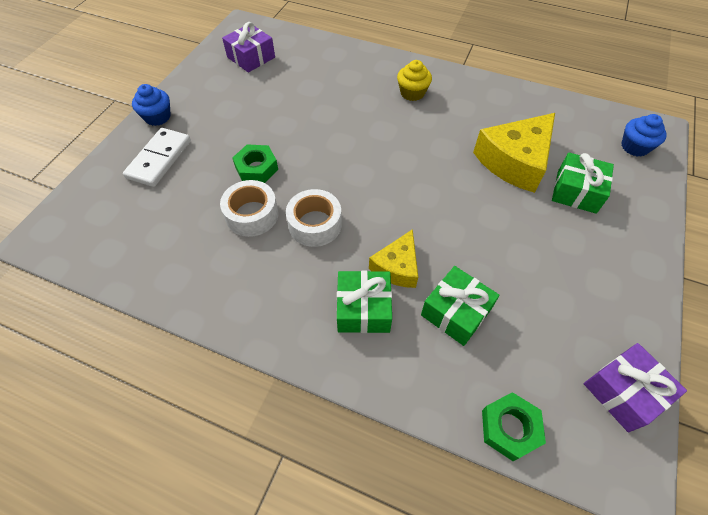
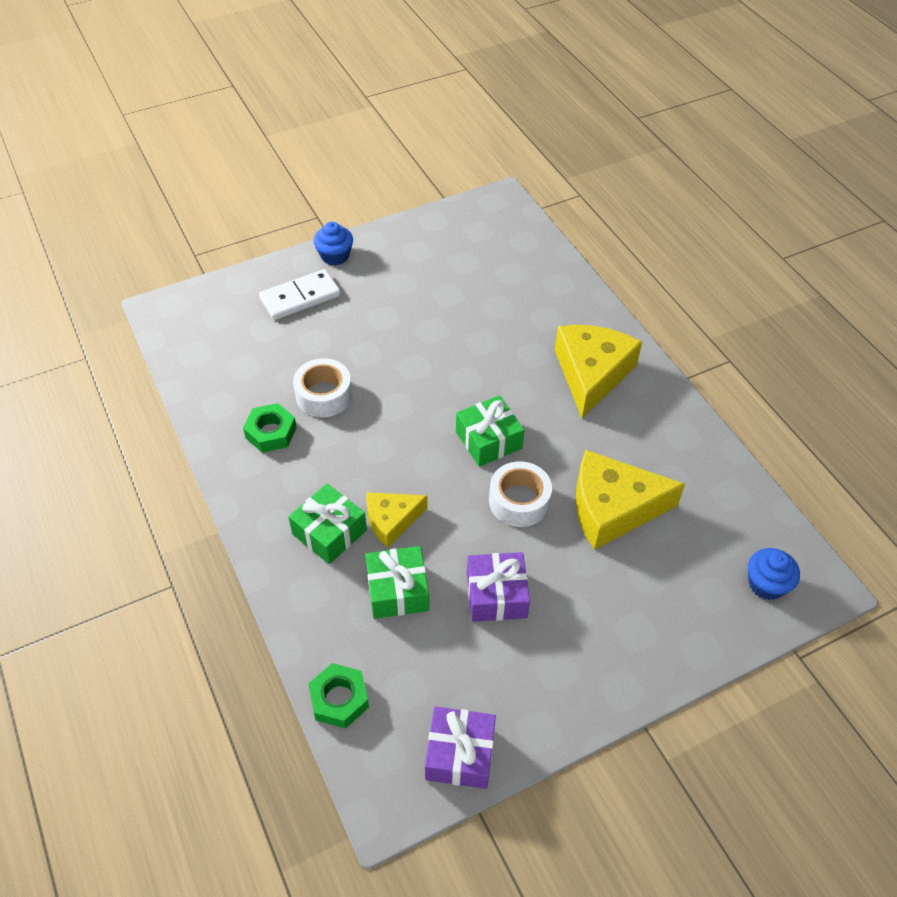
camera: 40 degrees right, 5 degrees down
purple gift [222,22,275,73] -> purple gift moved to [467,552,530,622]
green nut [232,145,278,183] -> green nut moved to [243,403,297,453]
white tape [286,189,342,247] -> white tape moved to [489,461,552,527]
yellow cupcake [397,60,432,101] -> yellow cheese [555,325,642,418]
green gift [552,152,614,214] -> green gift moved to [456,395,524,467]

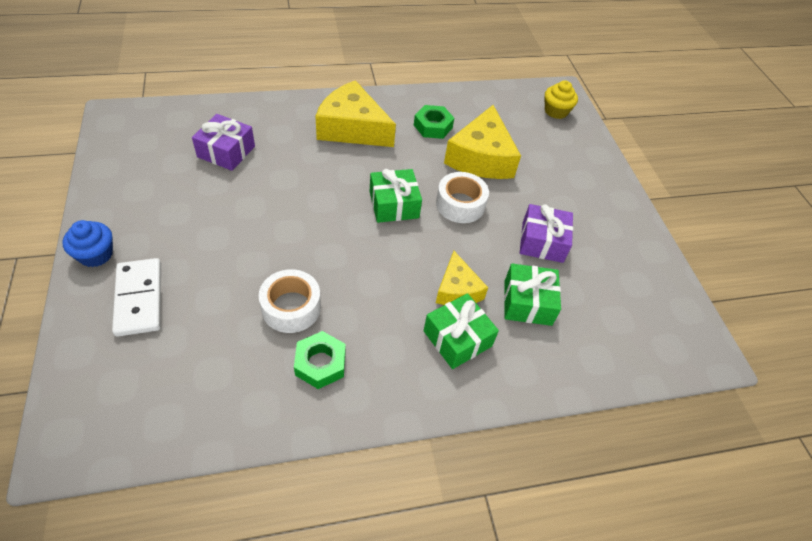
camera: 80 degrees left, 0 degrees up
green nut [308,663,369,729] -> green nut moved to [414,105,454,139]
purple gift [425,706,496,789] -> purple gift moved to [192,114,255,171]
blue cupcake [748,548,800,600] -> yellow cupcake [545,80,578,119]

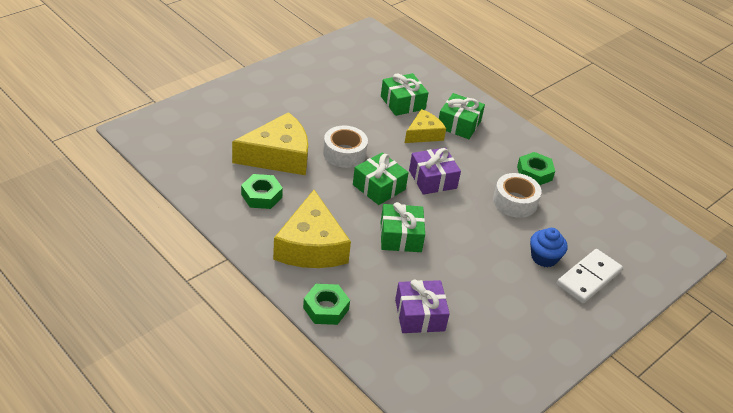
camera: 120 degrees left, 10 degrees down
blue cupcake [63,220,113,267] -> blue cupcake moved to [530,228,568,267]
purple gift [520,204,573,263] -> purple gift moved to [409,148,461,195]
yellow cupcake [545,80,578,119] -> none
none -> green nut [303,284,350,325]
none -> green gift [380,202,425,252]

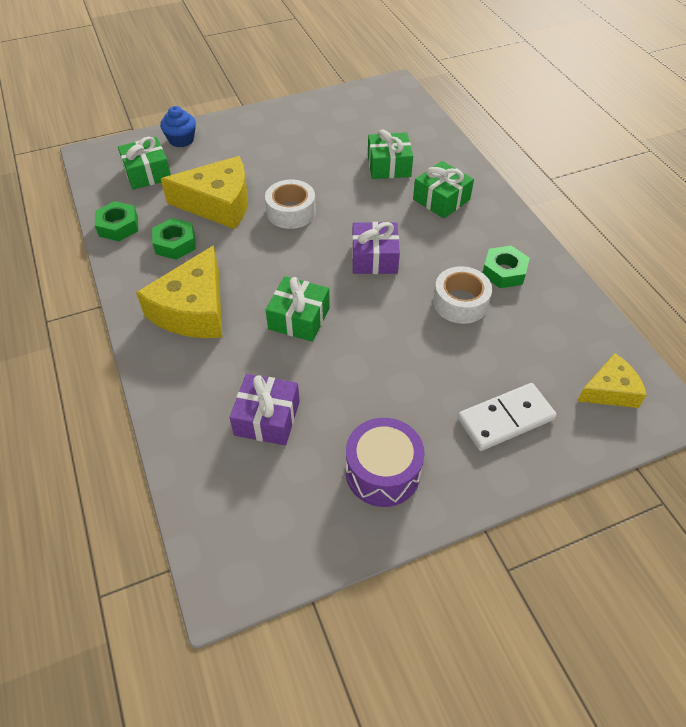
camera: 25 degrees right, 10 degrees up
green nut [303,284,350,325] -> green nut moved to [95,201,138,241]
green gift [353,152,409,205] -> green gift moved to [118,137,171,190]
yellow cheese [405,109,446,143] -> yellow cheese moved to [577,353,647,408]
blue cupcake [530,228,568,267] -> blue cupcake moved to [160,106,196,147]
none -> purple drum [346,418,425,507]

